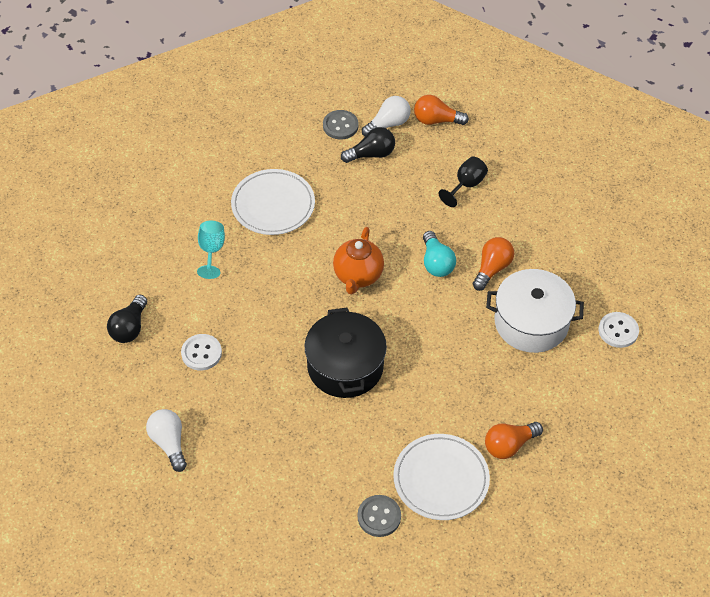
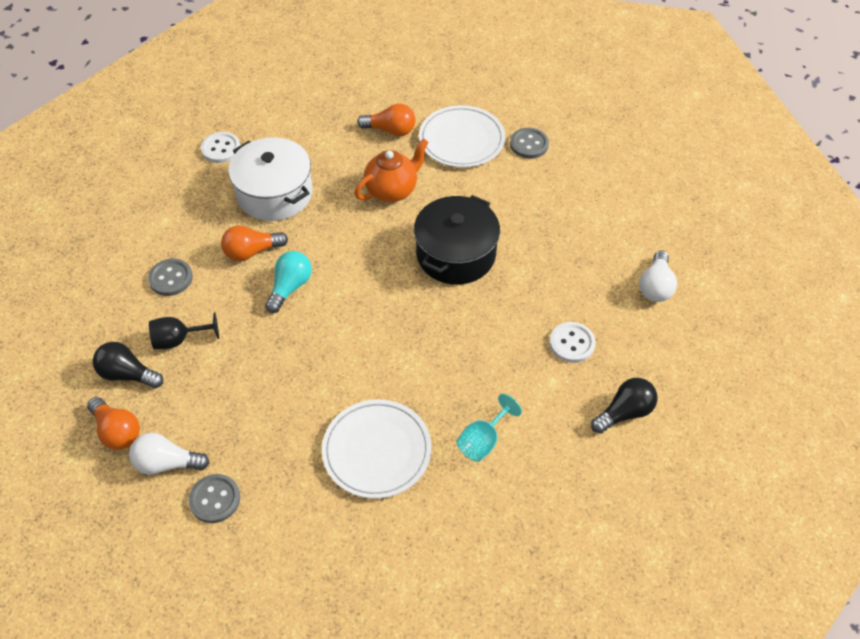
camera: 140 degrees left, 0 degrees up
orange teapot [333,227,384,294] -> orange teapot moved to [355,138,429,202]
black light bulb [341,127,395,163] -> black light bulb moved to [93,342,163,388]
none -> grey button [148,259,193,296]

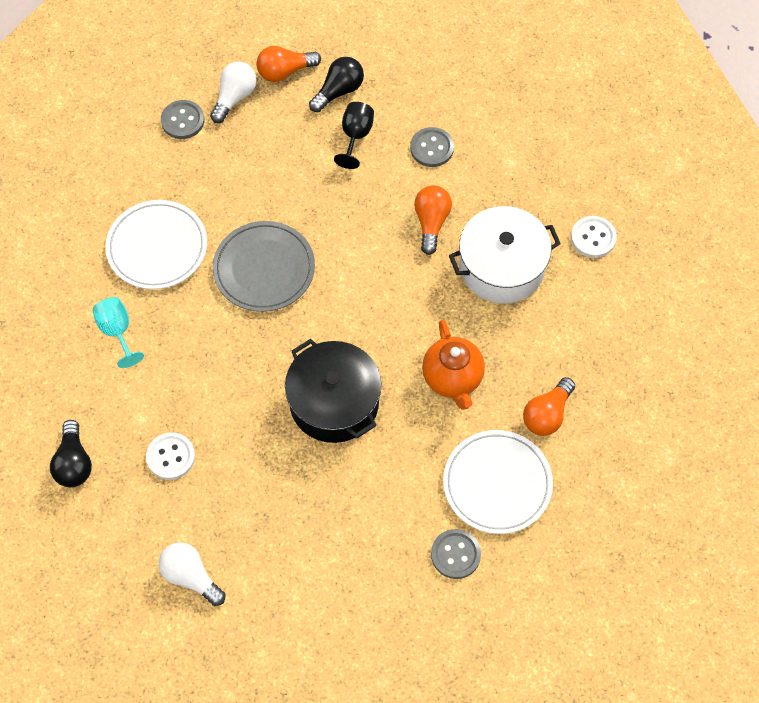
camera: 115 degrees right, 10 degrees up
turquoise light bulb [265,251,312,313] -> none
none -> grey plate [213,221,315,312]

